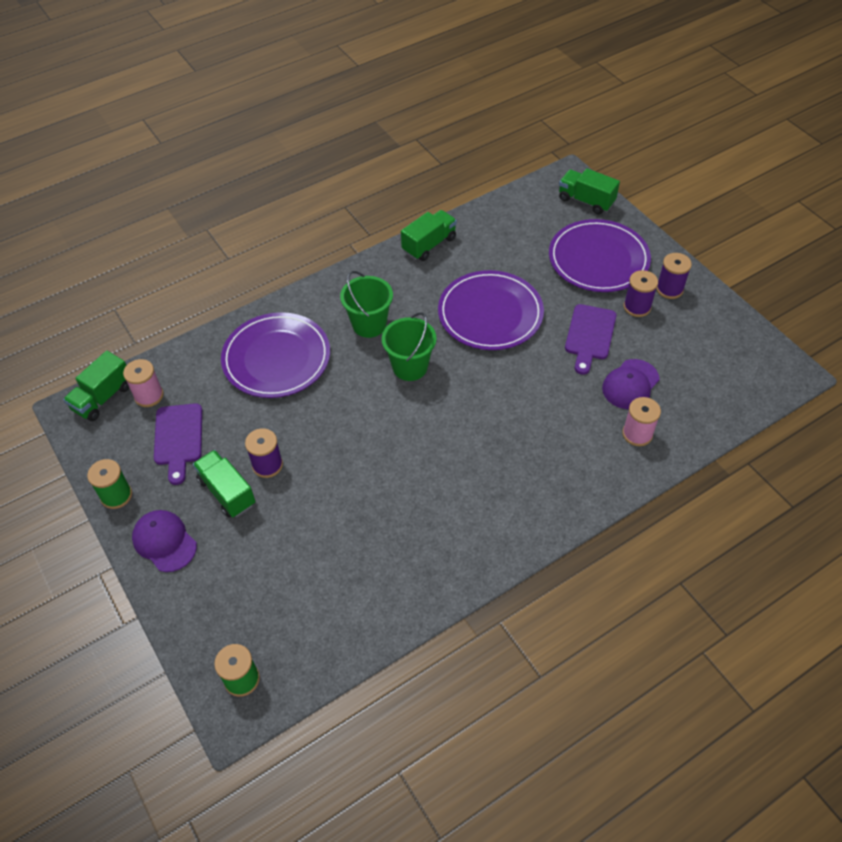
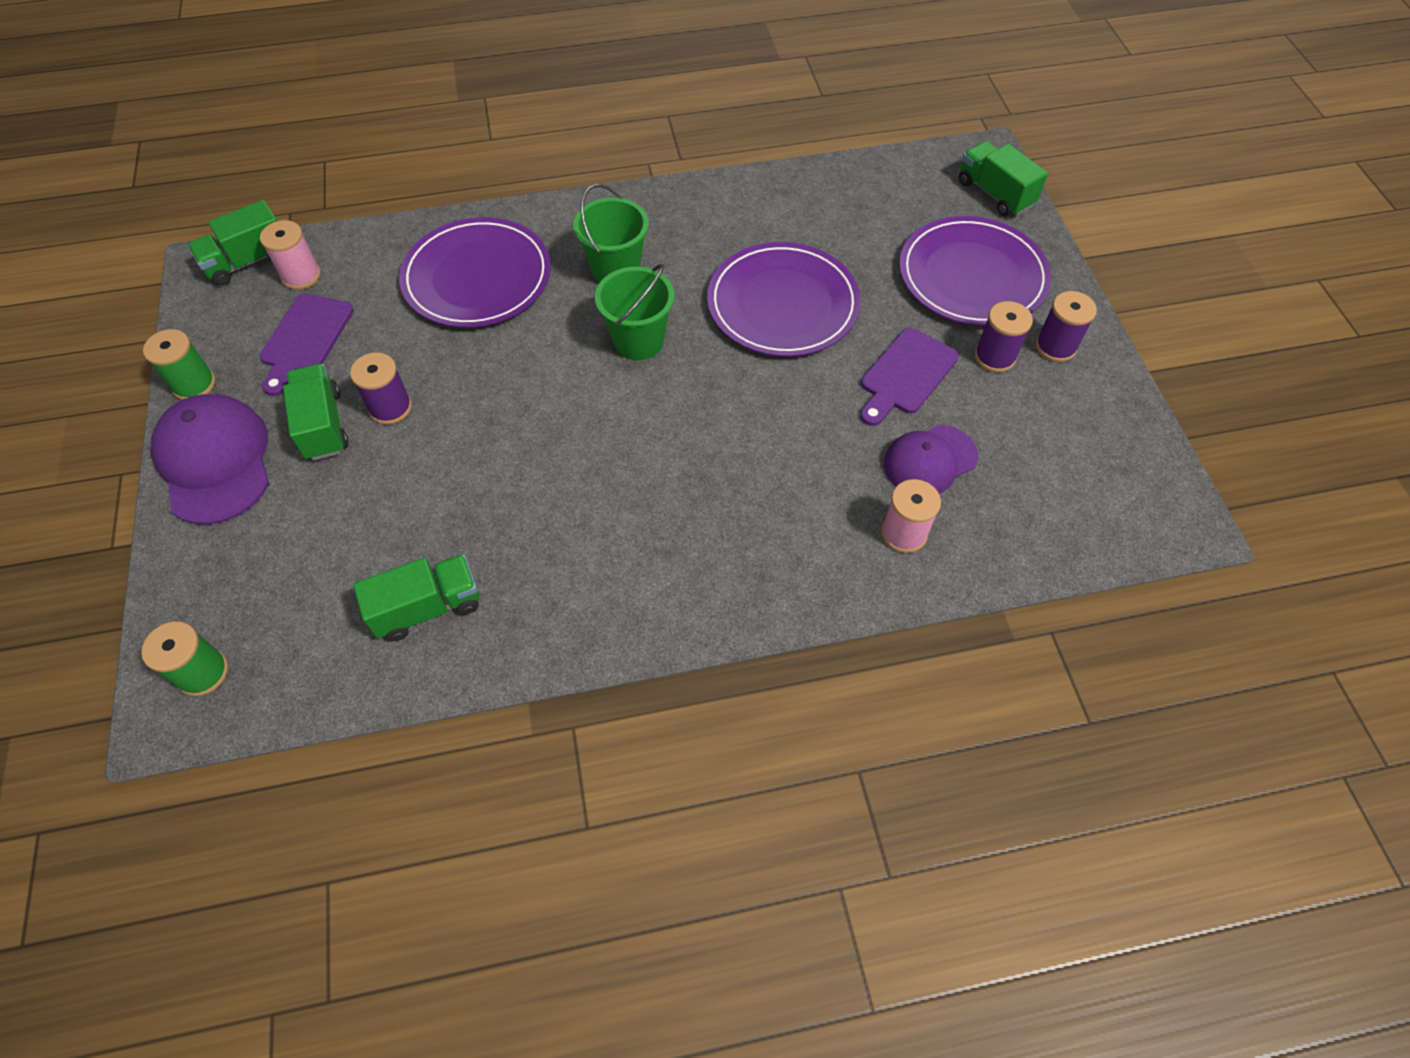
camera: 20 degrees right, 5 degrees up
purple cap [132,510,197,572] -> purple cap [151,394,269,525], size x1.52
green truck [401,210,457,261] -> green truck moved to [353,555,479,641]

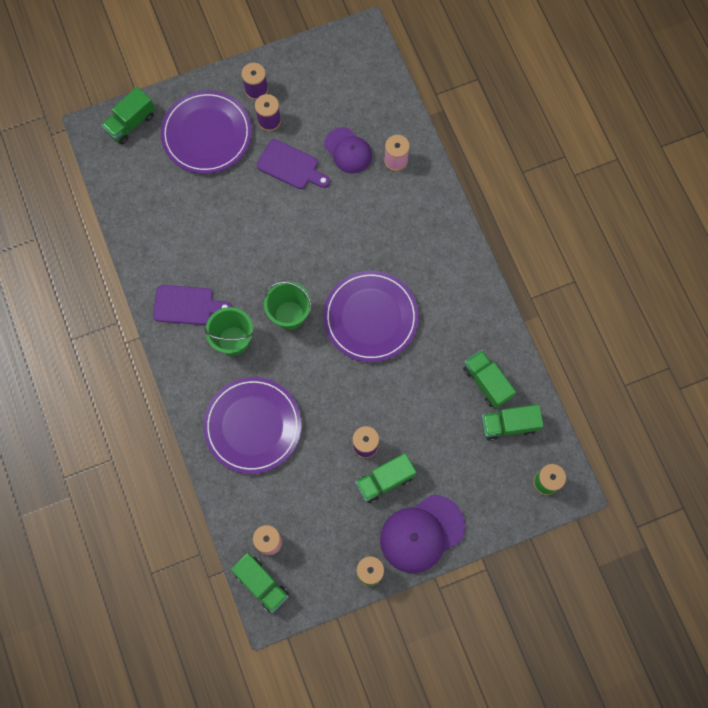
camera: 100 degrees left, 15 degrees up
purple cutting board [260,294,354,396] -> purple cutting board moved to [153,285,232,325]
purple plate [707,242,861,357] -> purple plate moved to [323,271,419,362]
none -> green truck [482,404,543,441]

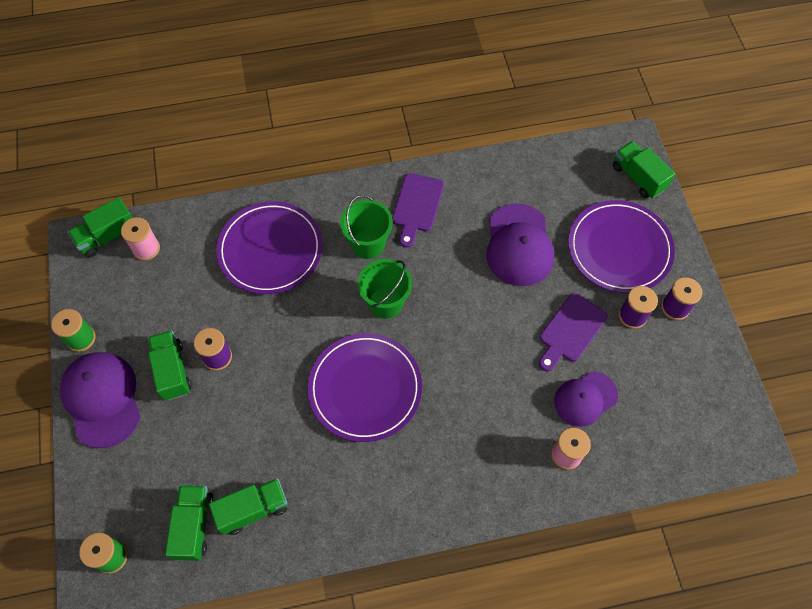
camera: 100 degrees right, 10 degrees down
none -> purple cap [486,203,554,286]

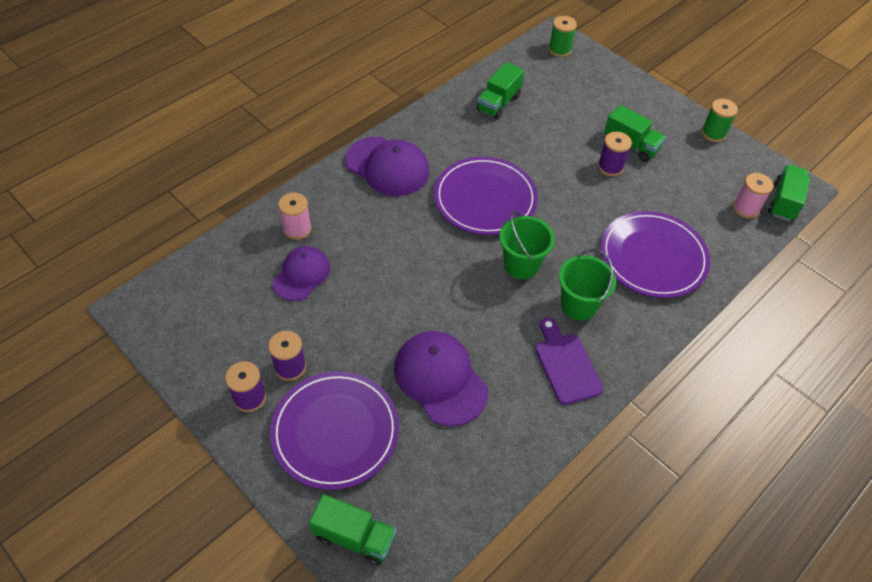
camera: 145 degrees right, 10 degrees down
purple cap [60,352,140,448] -> purple cap moved to [346,137,429,196]
green truck [165,485,213,561] -> none
purple cutting board [539,293,608,371] -> none

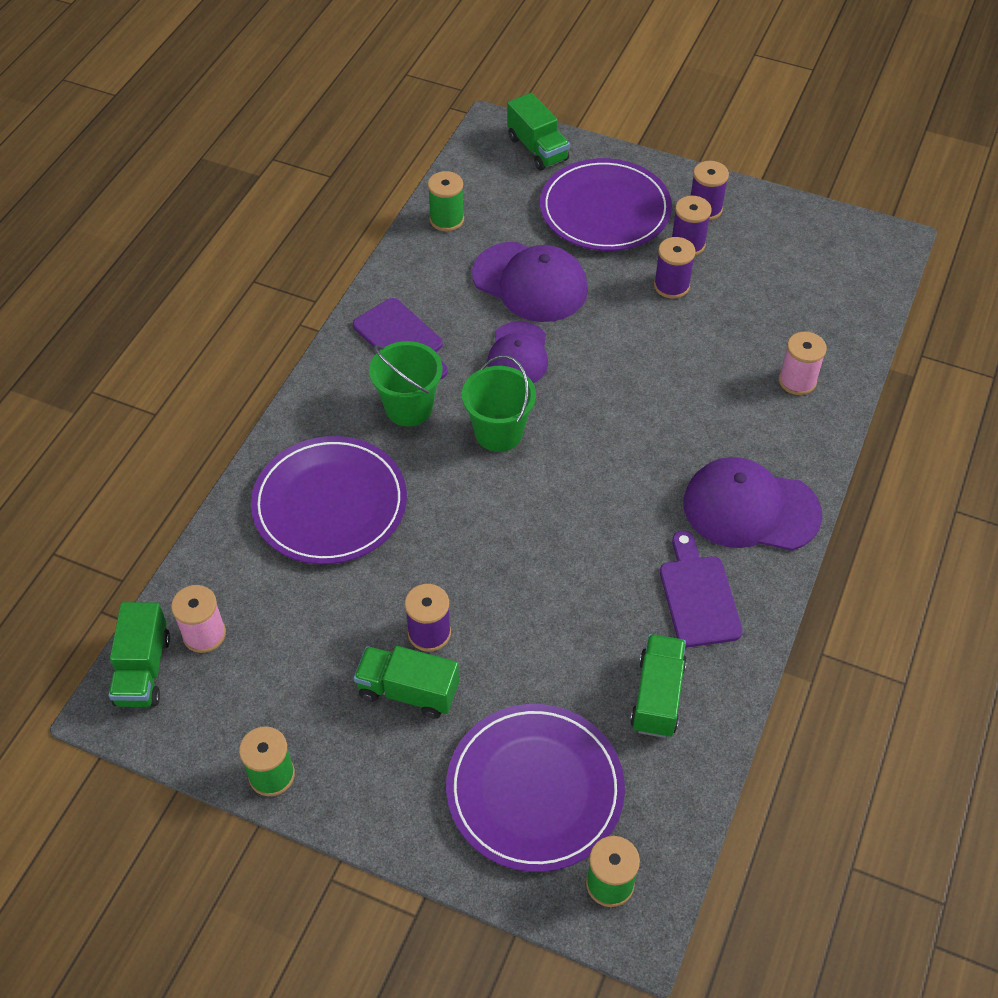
camera: 160 degrees right, 0 degrees up
purple cap [273,246,330,301] -> purple cap moved to [487,321,548,383]
green truck [309,494,396,566] -> green truck turned 120 degrees counterclockwise [507,93,570,171]
purple plate [434,157,538,235] -> purple plate moved to [446,704,625,872]
none -> green spool [428,171,464,231]
none -> purple spool [654,237,696,299]
none -> purple cutting board [660,530,743,647]

